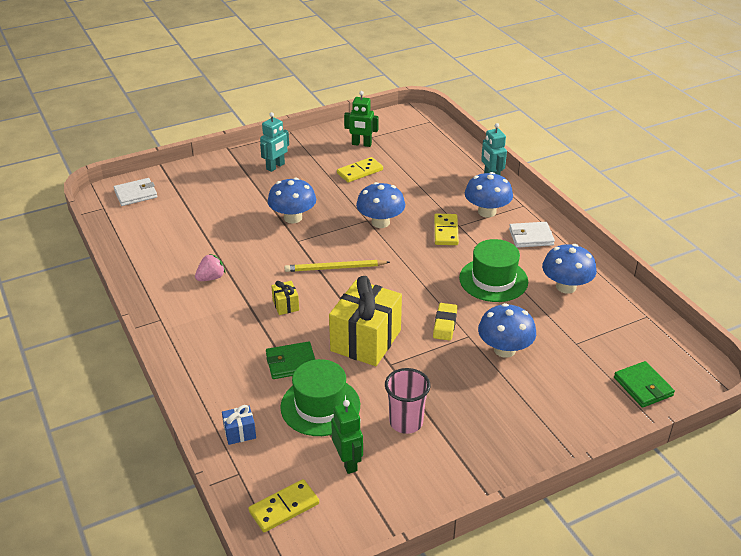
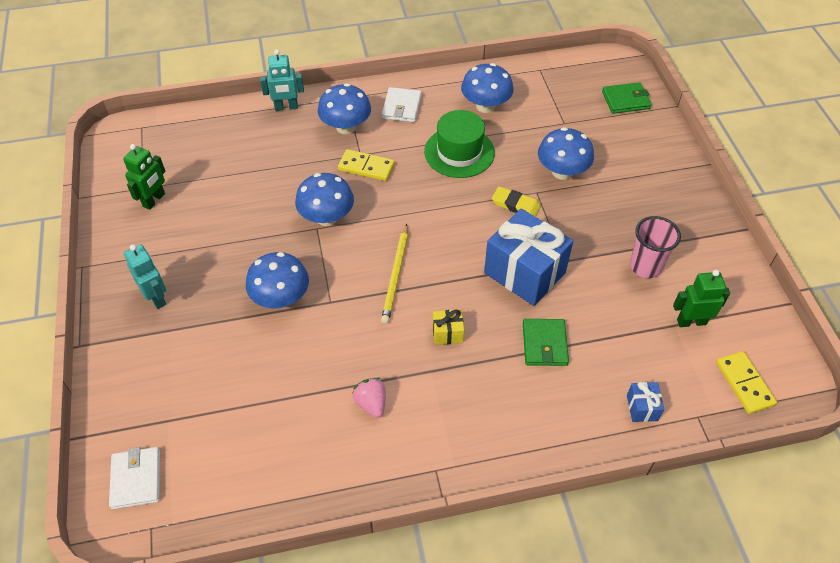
camera: 75 degrees left, 15 degrees up
green hat [280,359,360,436] -> none
yellow gift [329,276,402,366] -> blue gift [484,208,573,306]
yellow domino [337,157,383,183] -> none

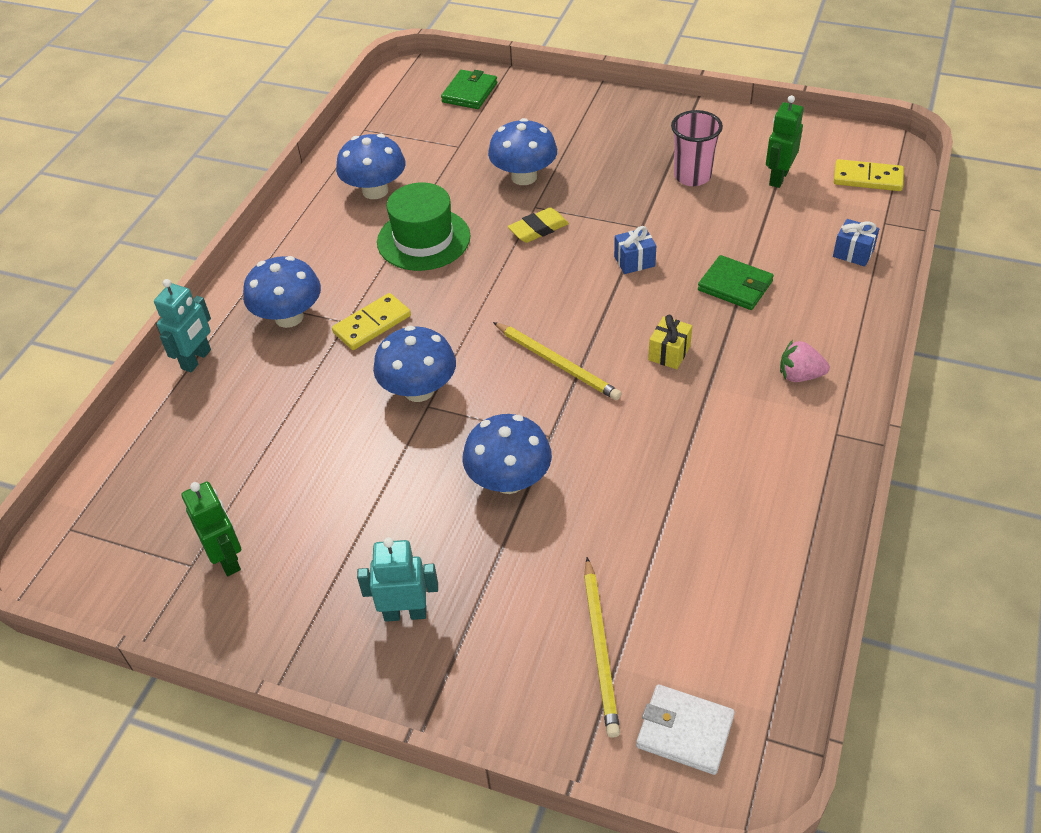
camera: 55 degrees left, 5 degrees down
pink strawberry [352,378,386,418] -> pink strawberry moved to [780,340,830,382]
white wallet [382,87,422,122] -> none
blue gift [484,208,573,306] -> blue gift [614,226,656,274], size x0.43
none -> yellow pencil [584,557,620,738]

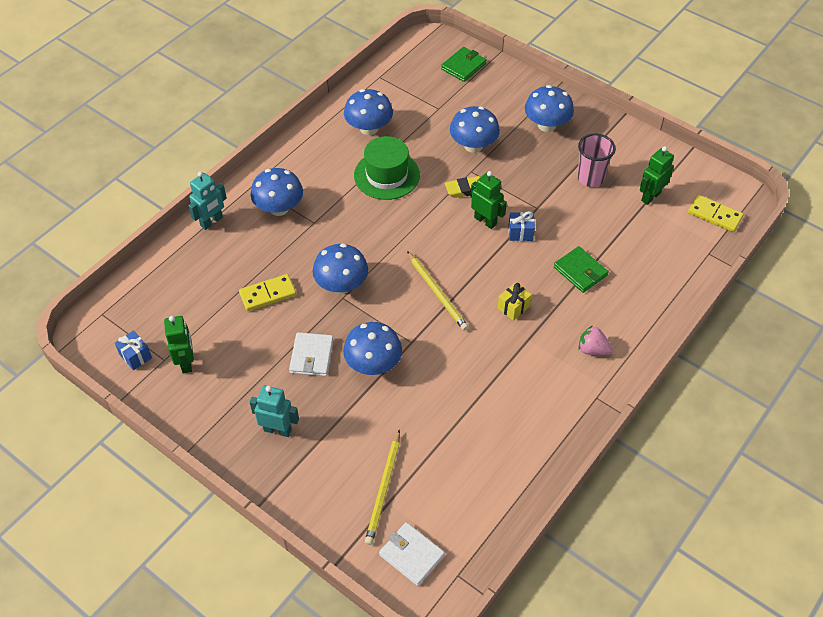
camera: 15 degrees right, 5 degrees up
yellow domino [332,293,411,350] -> yellow domino moved to [239,274,296,311]
blue gift [833,219,879,266] -> blue gift moved to [115,331,152,370]
none -> white wallet [289,332,334,376]
none -> green robot [471,171,507,229]
none -> blue mushroom [525,85,574,132]

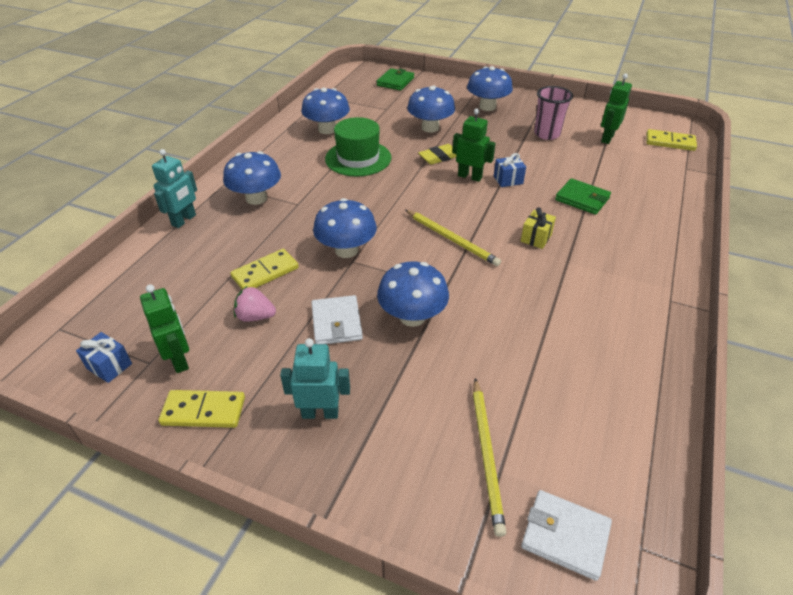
camera: 15 degrees left, 10 degrees down
pink strawberry [579,325,612,355] -> pink strawberry moved to [234,286,276,322]
none -> yellow domino [158,390,245,428]

